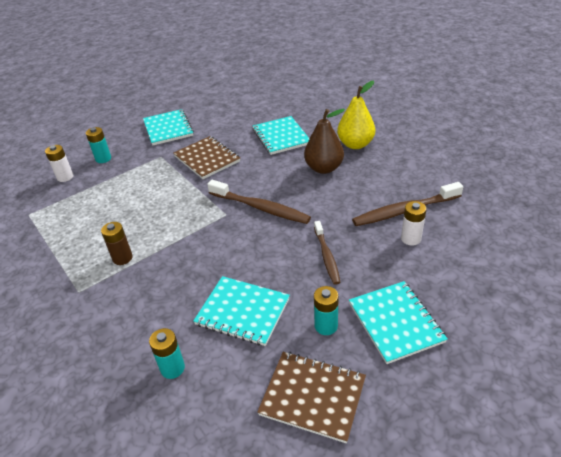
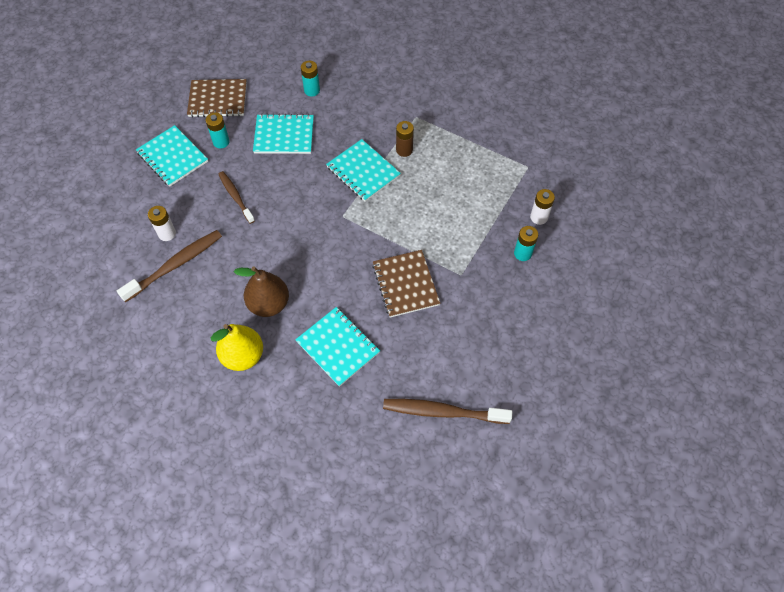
camera: 155 degrees right, 20 degrees up
turquoise notebook [143,109,194,145] -> turquoise notebook moved to [326,139,401,202]
brown notebook [173,136,240,179] -> brown notebook turned 45 degrees clockwise [372,250,440,318]
brown toothbrush [207,180,311,224] -> brown toothbrush moved to [383,399,512,424]

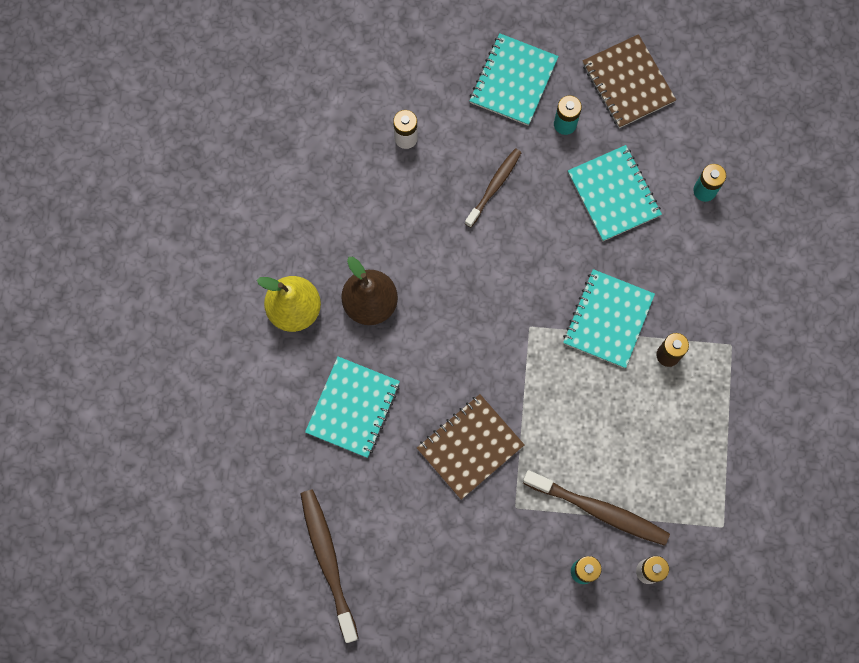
camera: 65 degrees right, 15 degrees up
brown toothbrush [117,230,222,302] -> brown toothbrush moved to [523,470,670,546]

